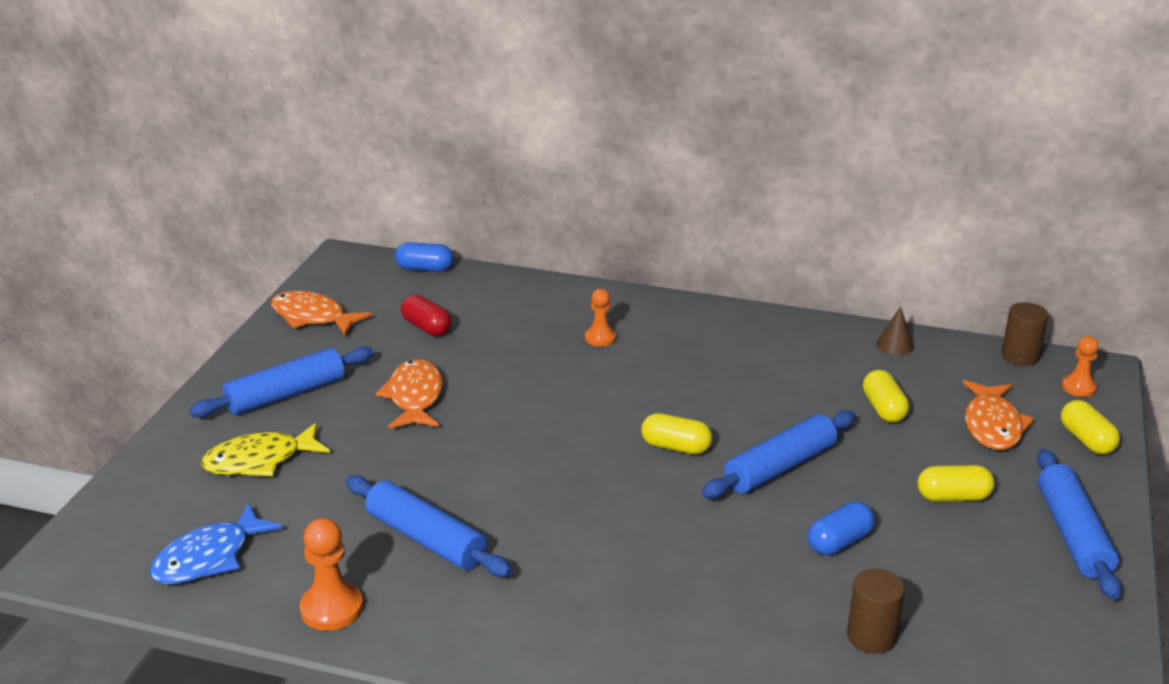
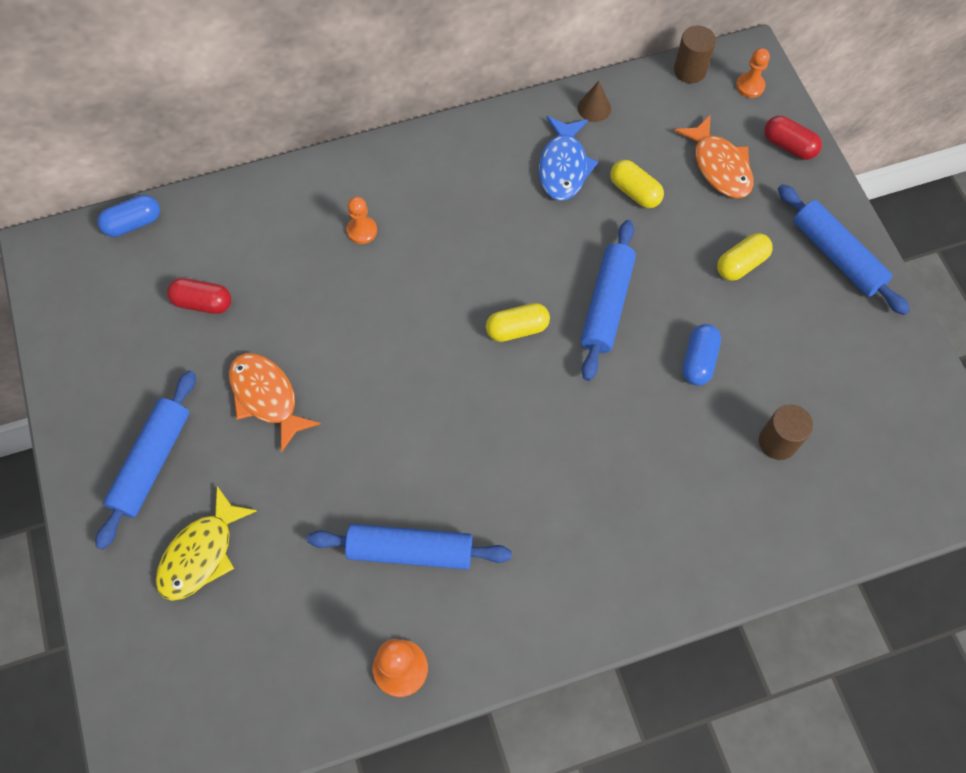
camera: 35 degrees left, 35 degrees up
blue fish [150,503,283,584] -> blue fish moved to [539,116,598,201]
orange fish [271,290,372,336] -> none
yellow capsule [1061,400,1120,455] -> red capsule [764,116,822,160]

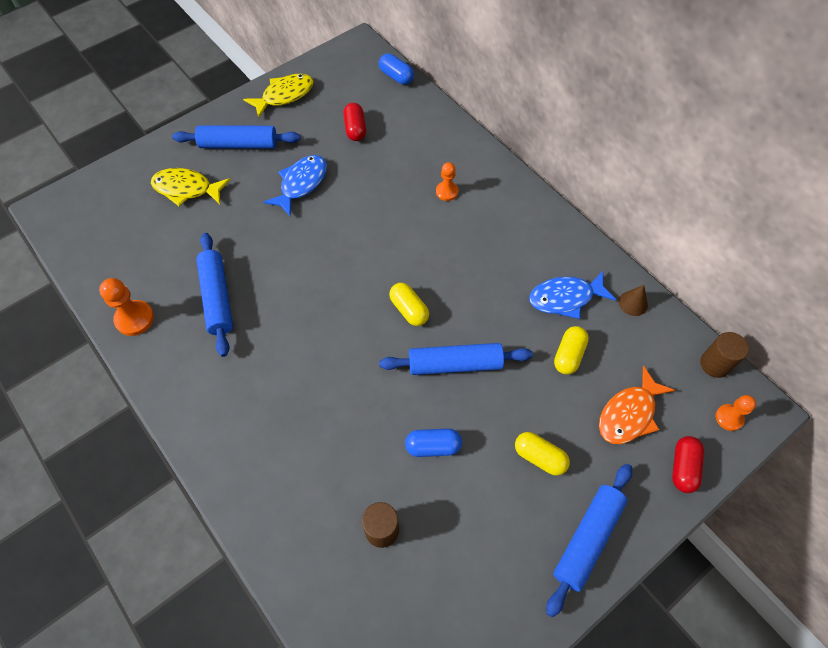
camera: 70 degrees right, 5 degrees down
orange fish [229,353,321,452] -> blue fish [263,155,327,217]
none -> yellow fish [243,74,314,118]

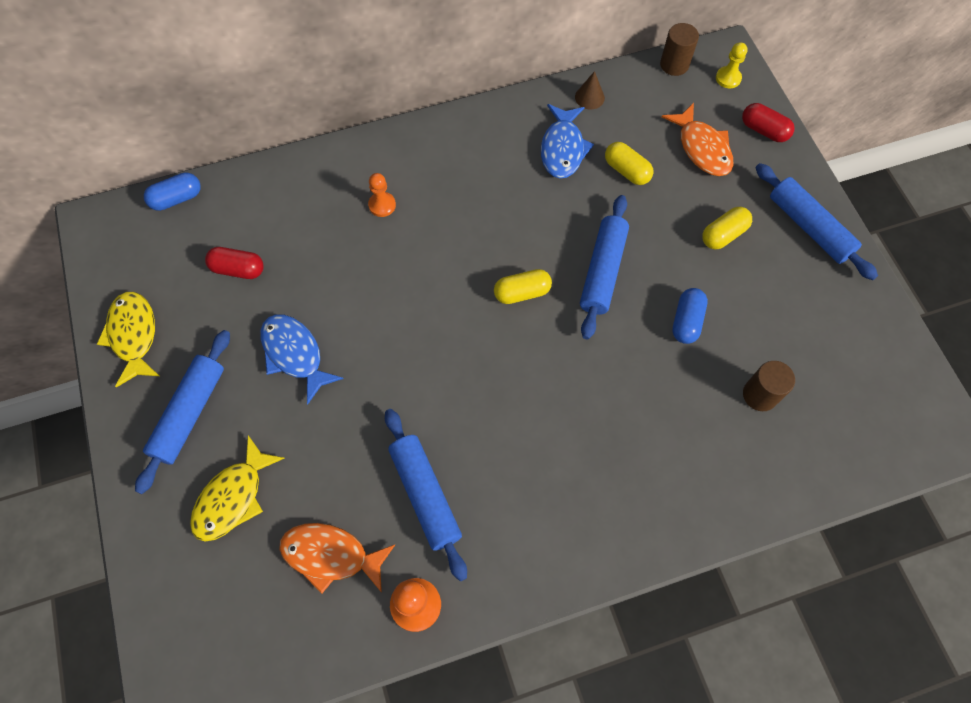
camera: 70 degrees left, 5 degrees up
blue rolling pin [196,233,233,357] -> blue rolling pin turned 60 degrees clockwise [385,409,467,581]
orange pawn [716,395,756,431] -> yellow pawn [716,42,747,88]
none -> orange fish [279,523,395,594]

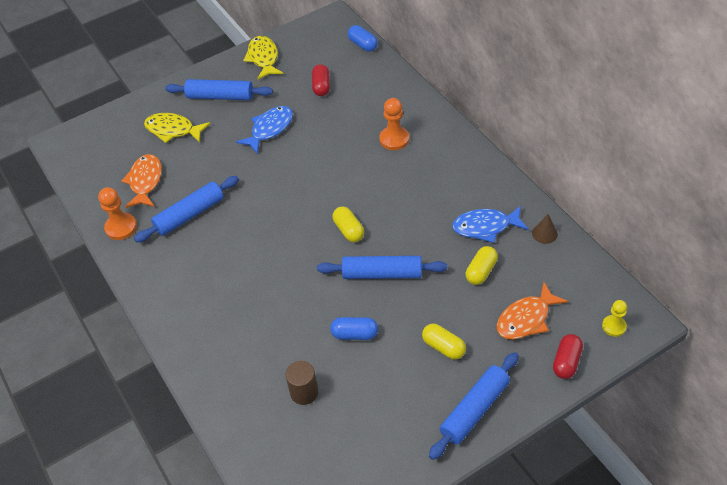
camera: 80 degrees right, 15 degrees down
yellow fish [97,292,159,387] -> yellow fish turned 75 degrees counterclockwise [243,36,283,80]
orange pawn [368,173,396,217] -> orange pawn [379,98,409,150], size x1.51
brown cylinder [660,23,699,76] -> none

